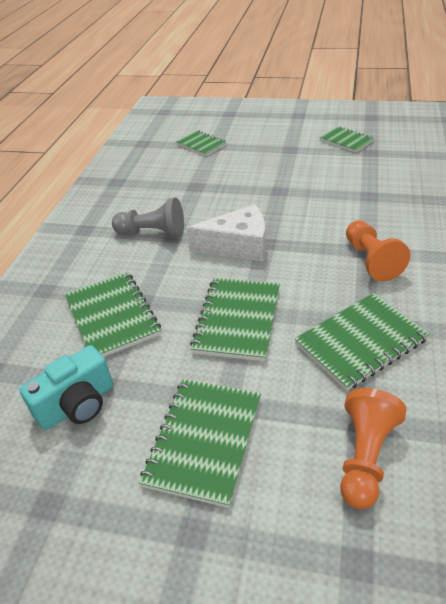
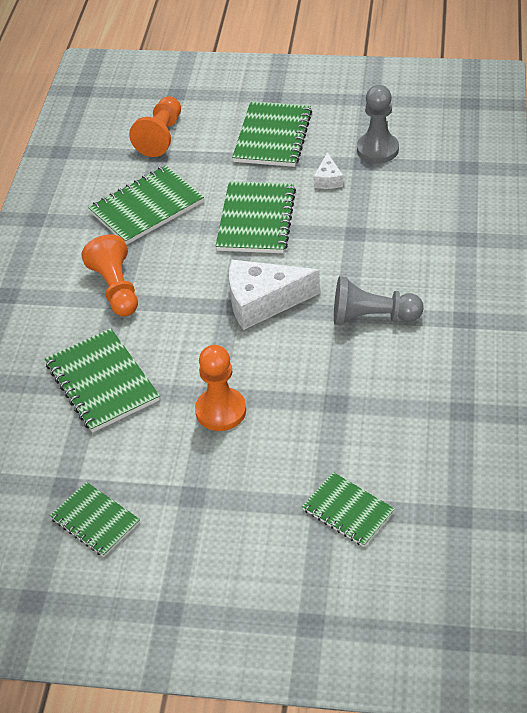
camera: 175 degrees right, 5 degrees up
turquoise camera [19,345,113,430] -> grey pawn [357,85,399,163]
green notebook [65,272,161,357] -> green notebook moved to [45,328,160,433]
none -> orange pawn [195,345,246,431]
none -> white cheese [313,152,343,189]

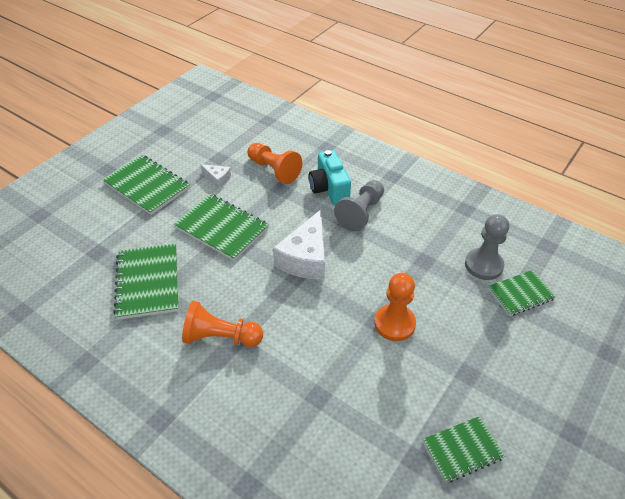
camera: 65 degrees left, 0 degrees up
green notebook [45,328,160,433] -> none
orange pawn [129,96,181,157] -> orange pawn moved to [248,143,302,184]
grey pawn [357,85,399,163] -> grey pawn moved to [465,214,509,280]
none -> turquoise camera [309,150,351,205]

